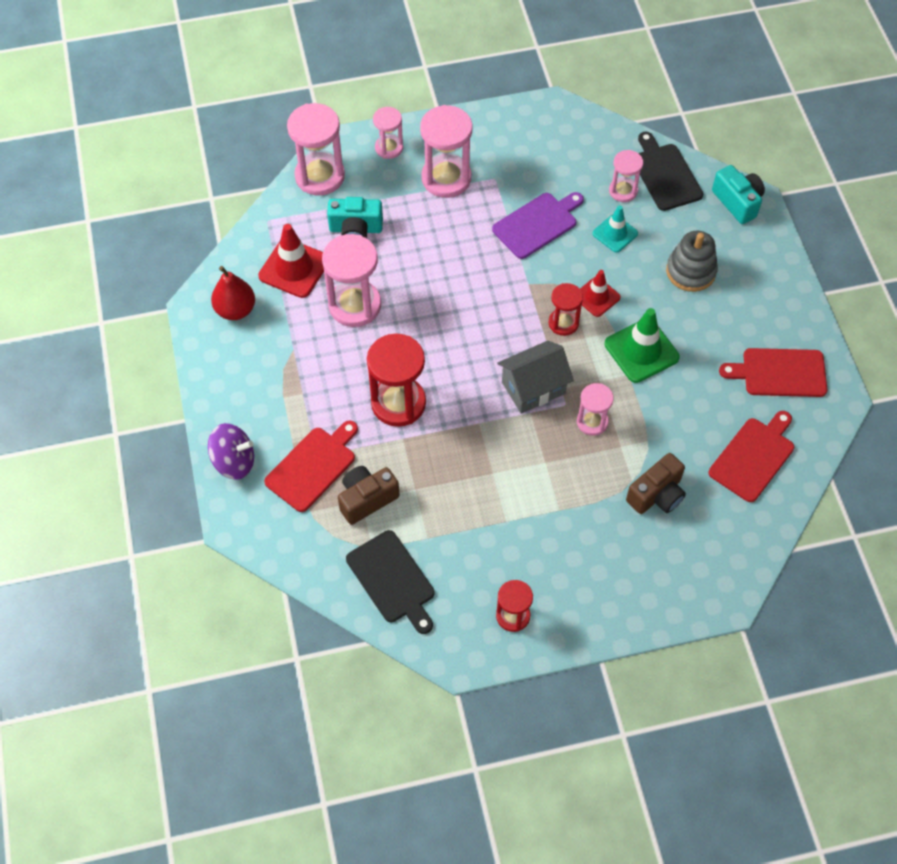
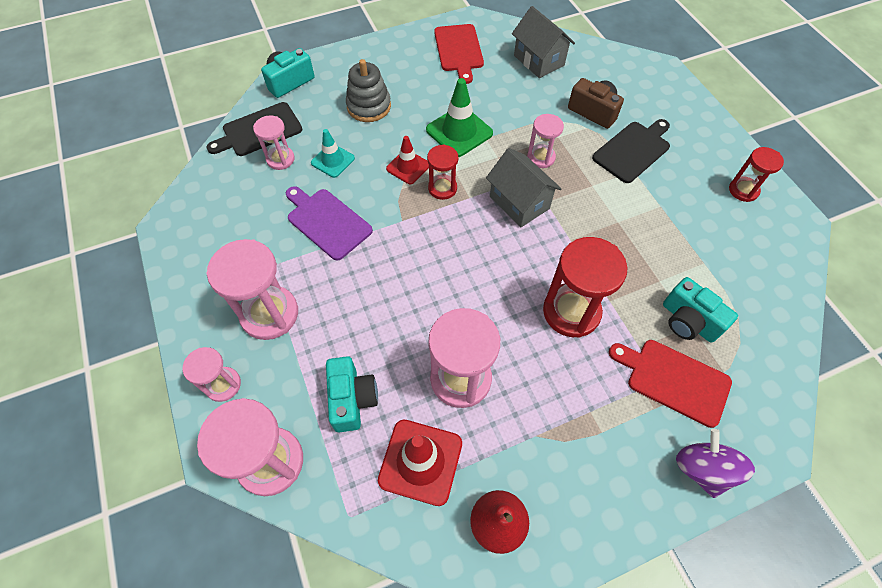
camera: 100 degrees left, 0 degrees up
brown camera [338,466,400,525] -> turquoise camera [663,277,738,343]
black cutting board [346,530,435,634] -> black cutting board moved to [592,119,670,183]
red cutting board [709,411,794,502] -> grey house [512,6,575,78]

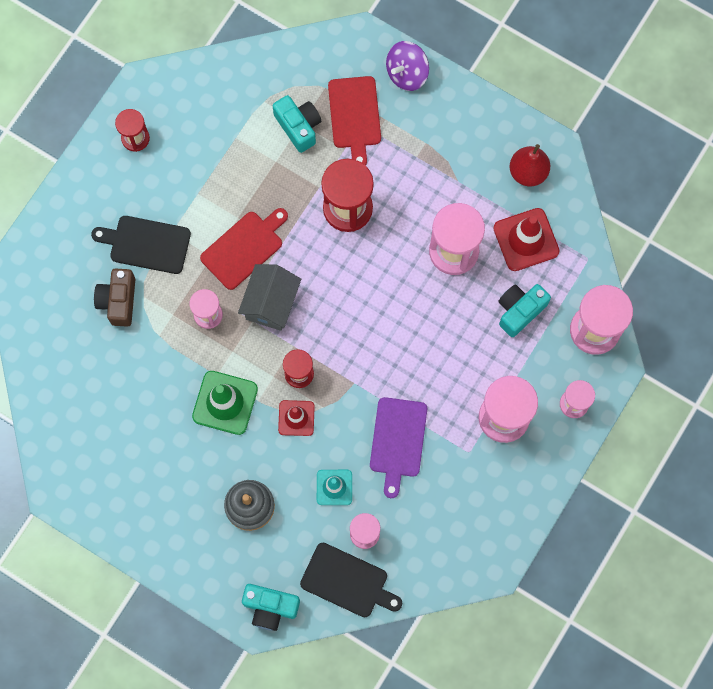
camera: 125 degrees left, 15 degrees up
red cutting board [434,24,484,84] -> red cutting board moved to [200,208,288,290]
grey house [512,6,575,78] -> none
turquoise camera [663,277,738,343] -> turquoise camera turned 45 degrees counterclockwise [273,95,321,153]

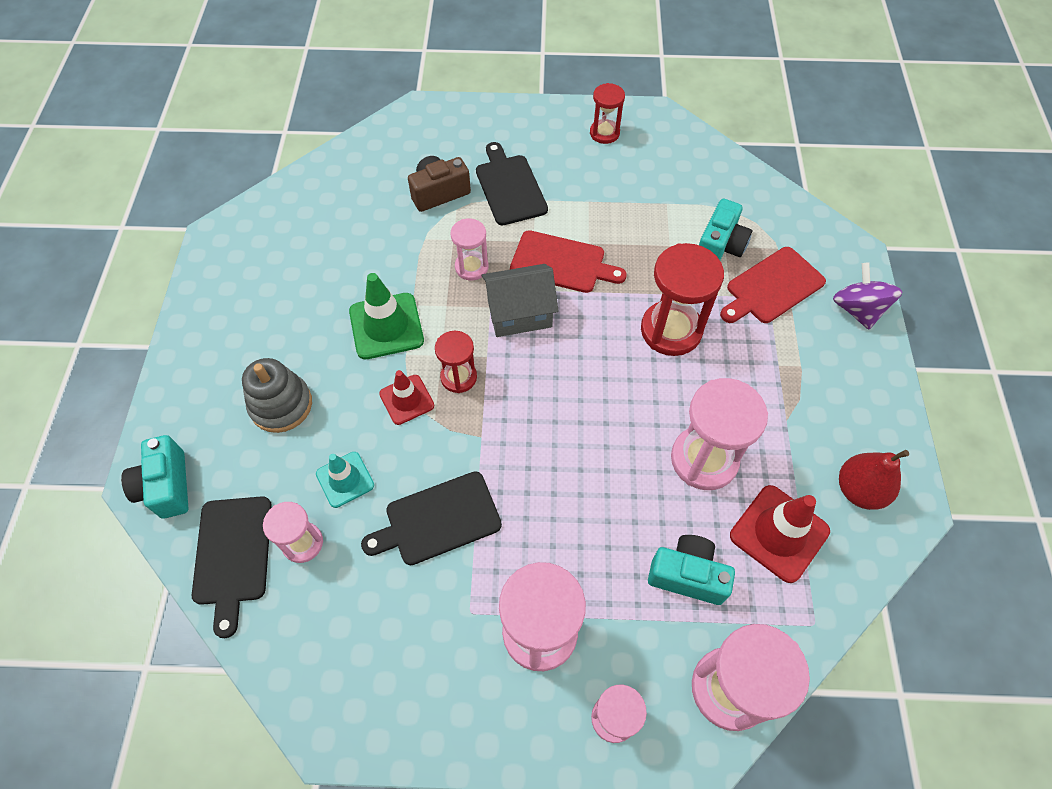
camera: 60 degrees right, 15 degrees down
purple cutting board [370,397,427,498] -> black cutting board [361,471,502,565]
purple spinning top [386,41,429,91] -> purple spinning top turned 60 degrees clockwise [833,262,903,330]

